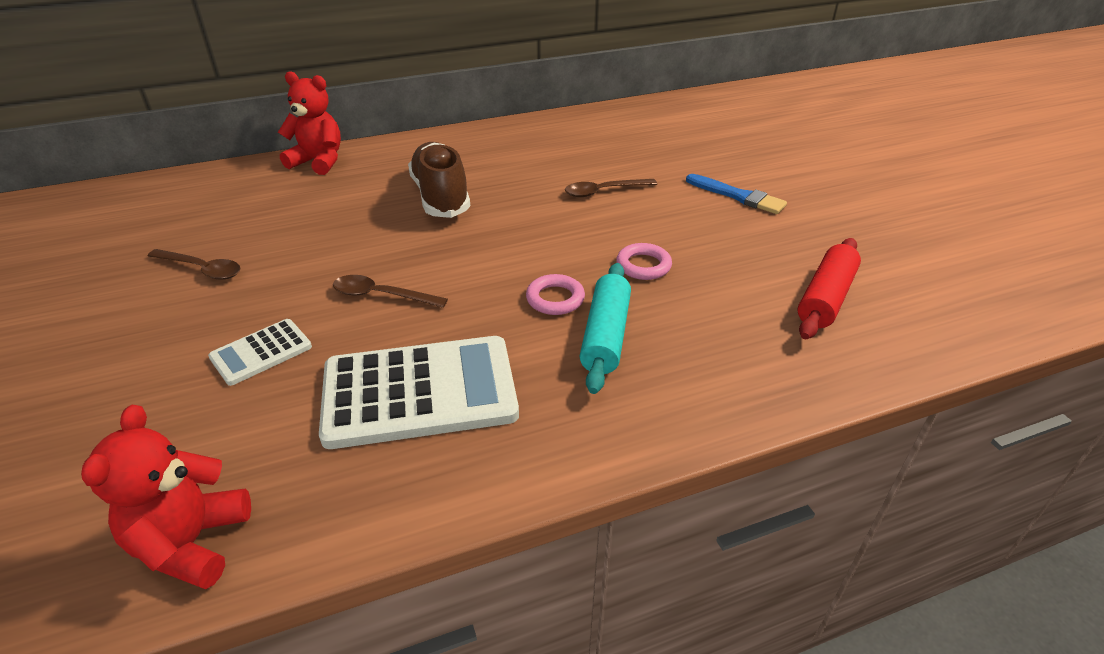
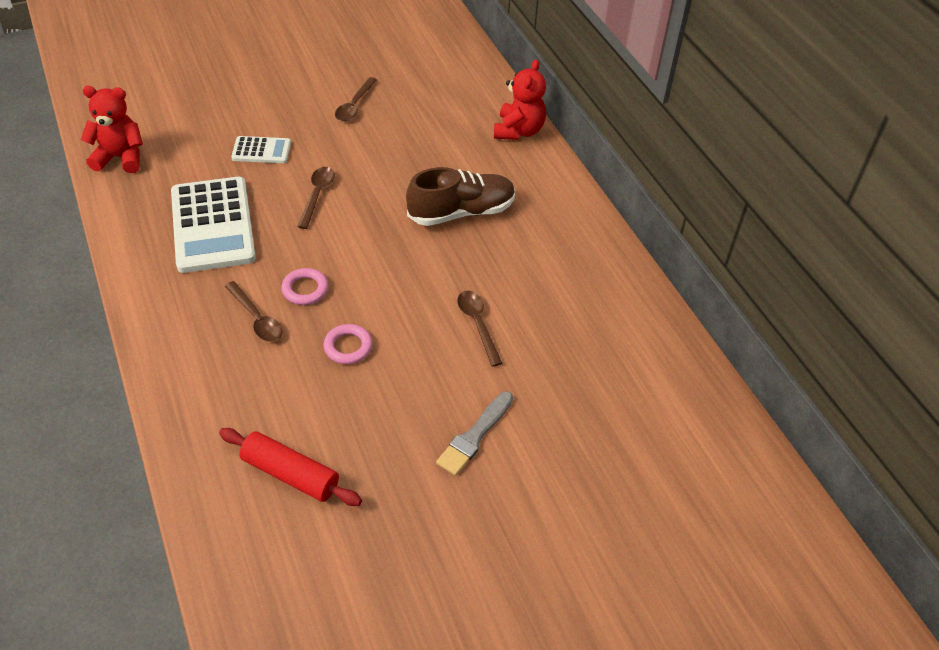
camera: 85 degrees right, 10 degrees up
white calculator [208,319,312,386] -> white calculator turned 135 degrees clockwise [231,136,291,163]
turquoise rolling pin [580,263,631,394] -> brown spoon [225,281,283,341]
blue brush [686,174,787,214] -> grey brush [436,391,513,476]

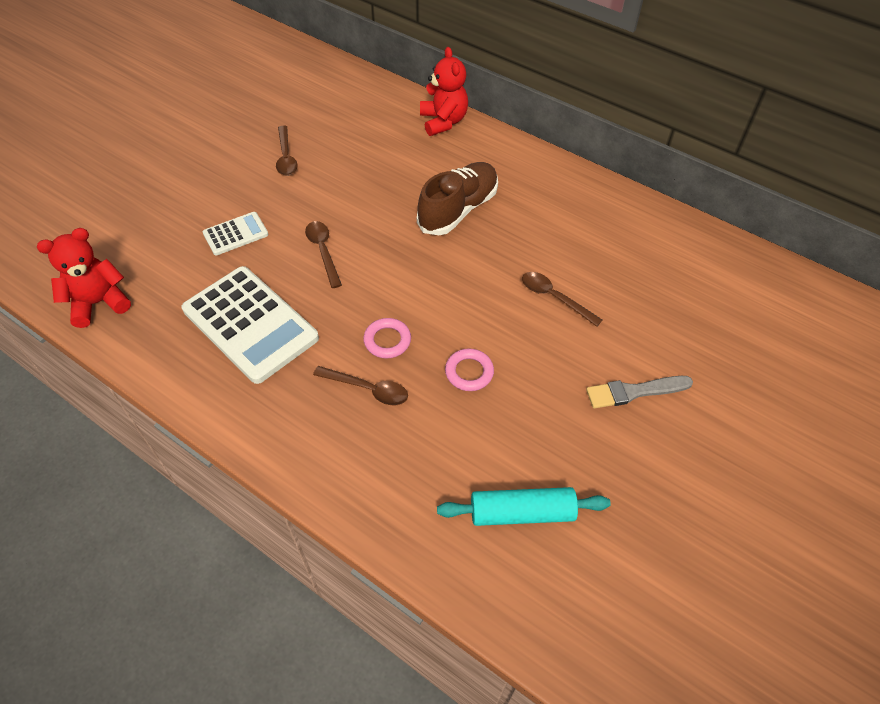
camera: 30 degrees left, 5 degrees up
red rolling pin [219,428,362,506] -> turquoise rolling pin [437,487,611,526]
grey brush [436,391,513,476] -> grey brush turned 75 degrees clockwise [586,376,693,409]

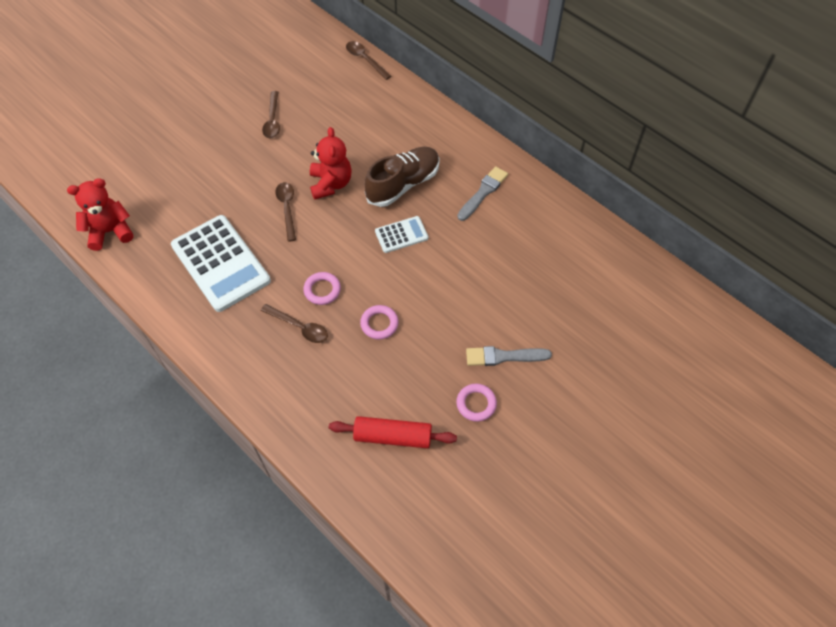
camera: 10 degrees right, 5 degrees up
white calculator [203,212,269,255] -> white calculator moved to [375,216,429,253]
red teddy bear [420,47,468,136] -> red teddy bear moved to [310,127,352,200]
turquoise rolling pin [437,487,611,526] -> red rolling pin [329,416,457,448]
brown spoon [522,272,602,327] -> brown spoon moved to [346,41,391,80]
none -> pink ring [456,384,497,422]
none -> grey brush [457,166,508,221]

